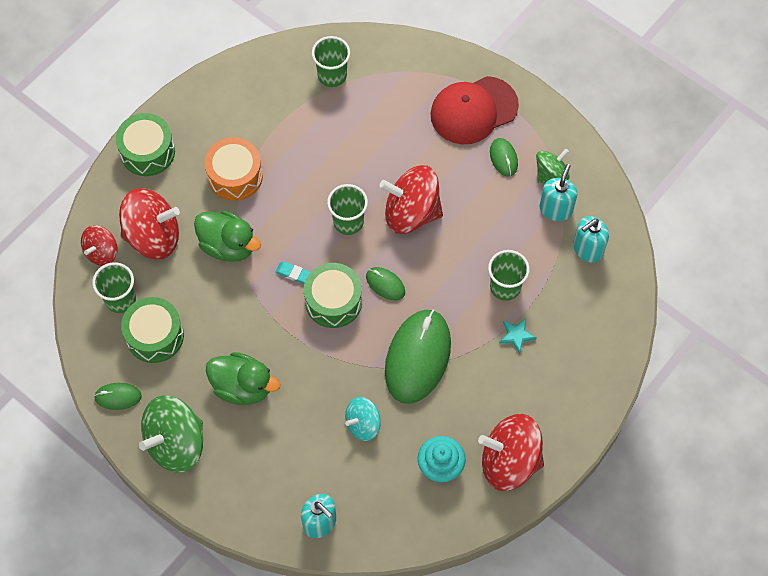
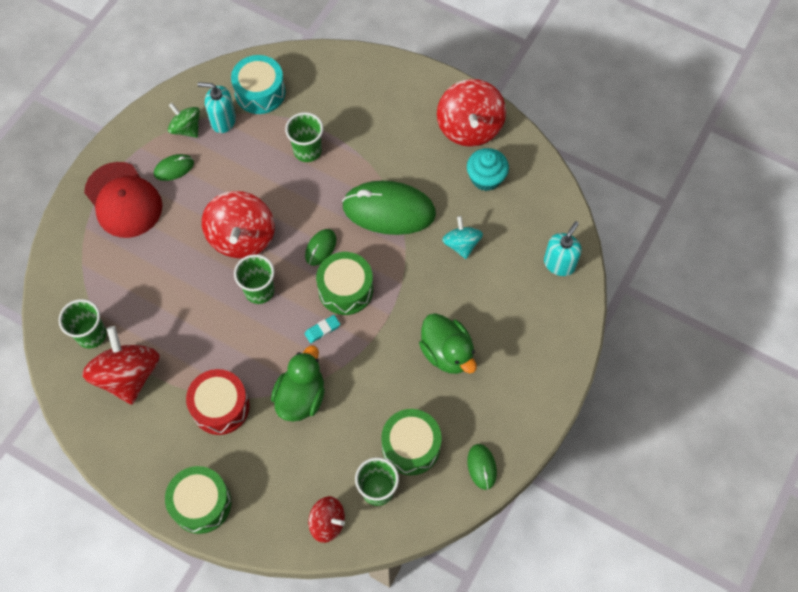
camera: 100 degrees left, 0 degrees up
red spinning top [119,188,180,259] -> red spinning top moved to [82,326,160,405]
green spinning top [139,396,203,473] -> none
orange drum [204,137,263,201] -> red drum [186,369,250,435]
green duck [206,352,280,405] -> green duck turned 135 degrees clockwise [419,313,477,374]
turquoise eraser [275,262,310,284] -> turquoise eraser turned 45 degrees clockwise [305,315,340,343]
turquoise spinning top [345,397,381,441] -> turquoise spinning top turned 150 degrees counterclockwise [442,216,483,259]
turquoise star [499,319,537,354] -> none
turquoise soap dispenser [573,216,609,262] -> turquoise drum [231,55,286,114]

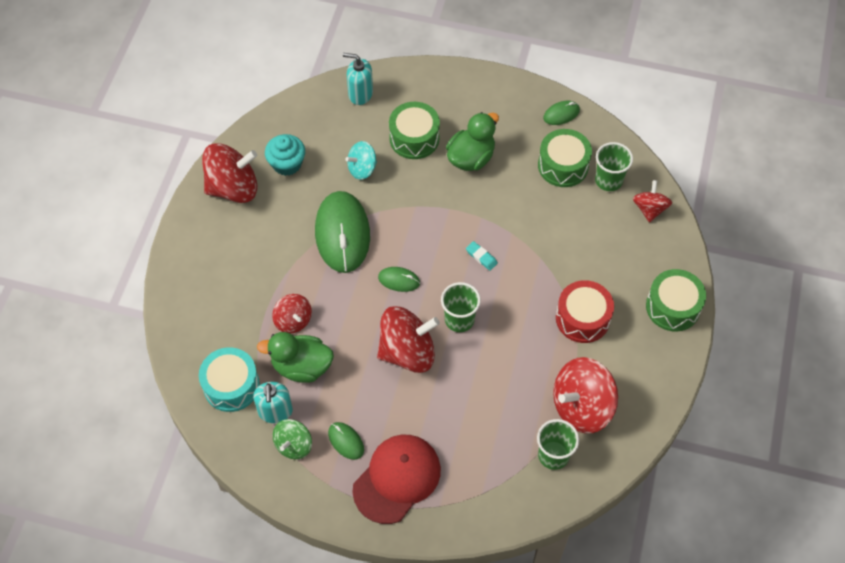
camera: 105 degrees left, 5 degrees down
green duck [271,345,325,422] -> green duck moved to [257,332,334,383]
green cup [285,112,323,162] -> red spinning top [272,294,312,333]
green drum [316,252,373,315] -> green drum moved to [389,102,440,159]

